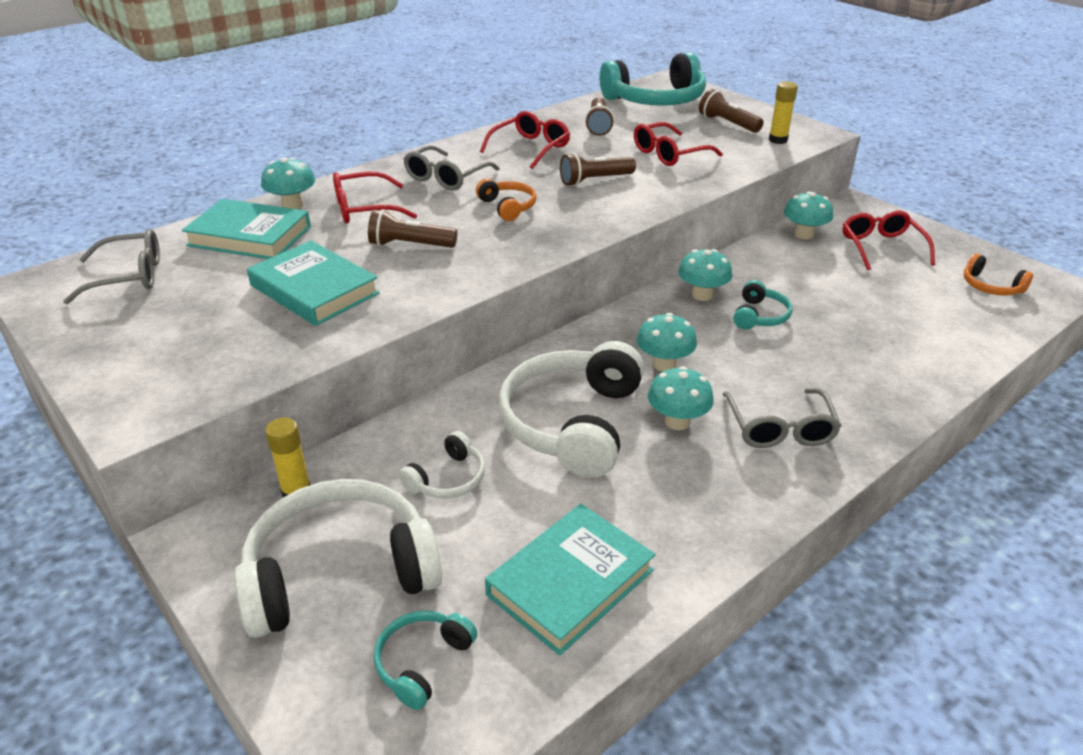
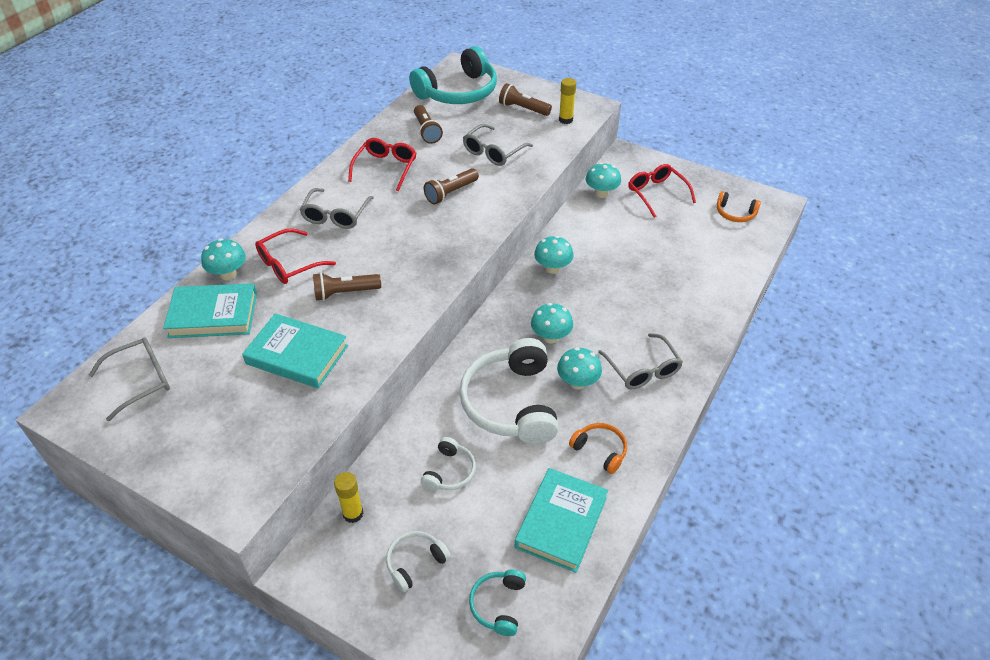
camera: 20 degrees left, 10 degrees up
white headphones [234,479,443,638] -> white headphones [386,531,451,592], size x0.47
orange headphones [476,179,537,221] -> orange headphones moved to [569,423,627,474]
red glasses [634,122,723,166] -> grey glasses [463,124,533,166]
turquoise headphones [733,280,792,330] -> none

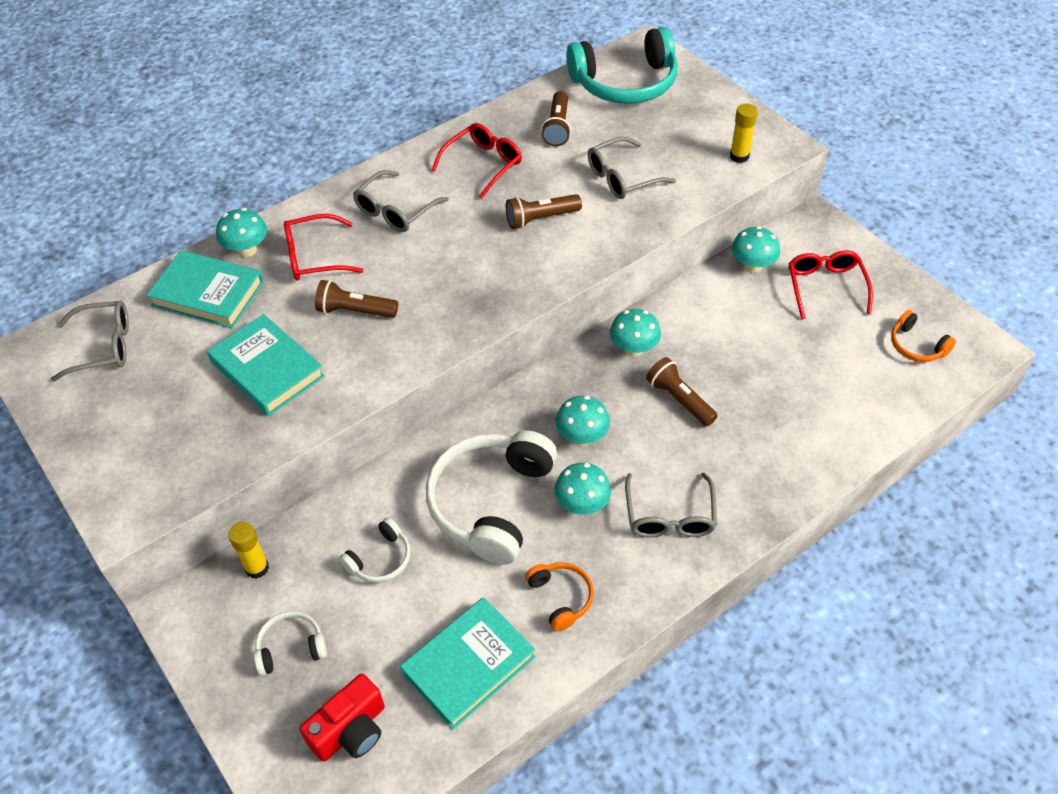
camera: 25 degrees right, 5 degrees up
turquoise headphones [469,570,526,636] -> red camera [300,674,385,761]
brown flashlight [499,83,552,116] -> brown flashlight moved to [646,357,718,426]

